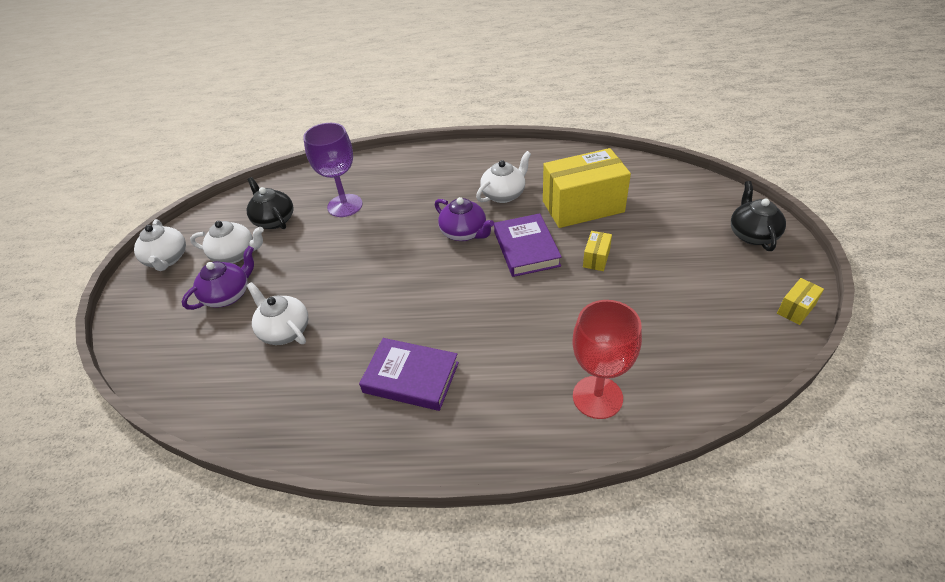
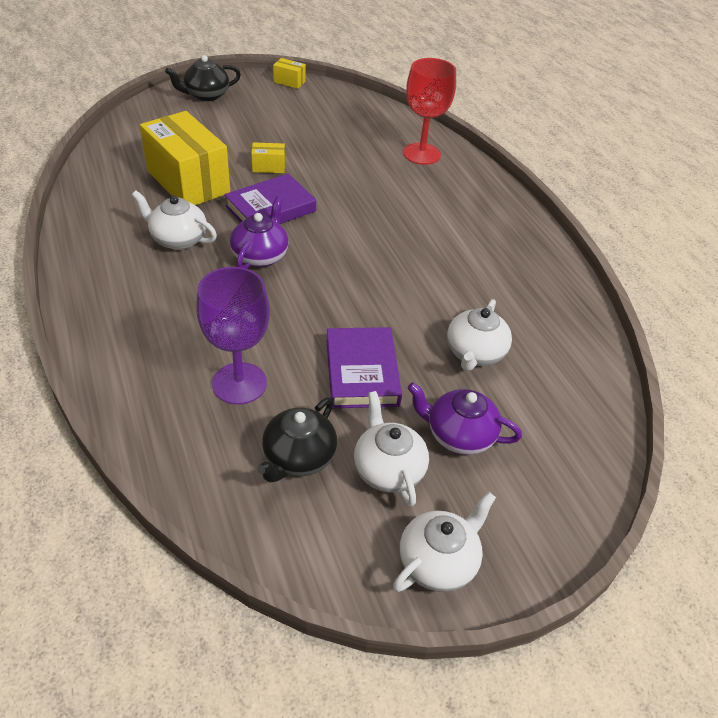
camera: 120 degrees left, 0 degrees up
purple book [359,338,459,411] -> purple book moved to [326,327,402,408]

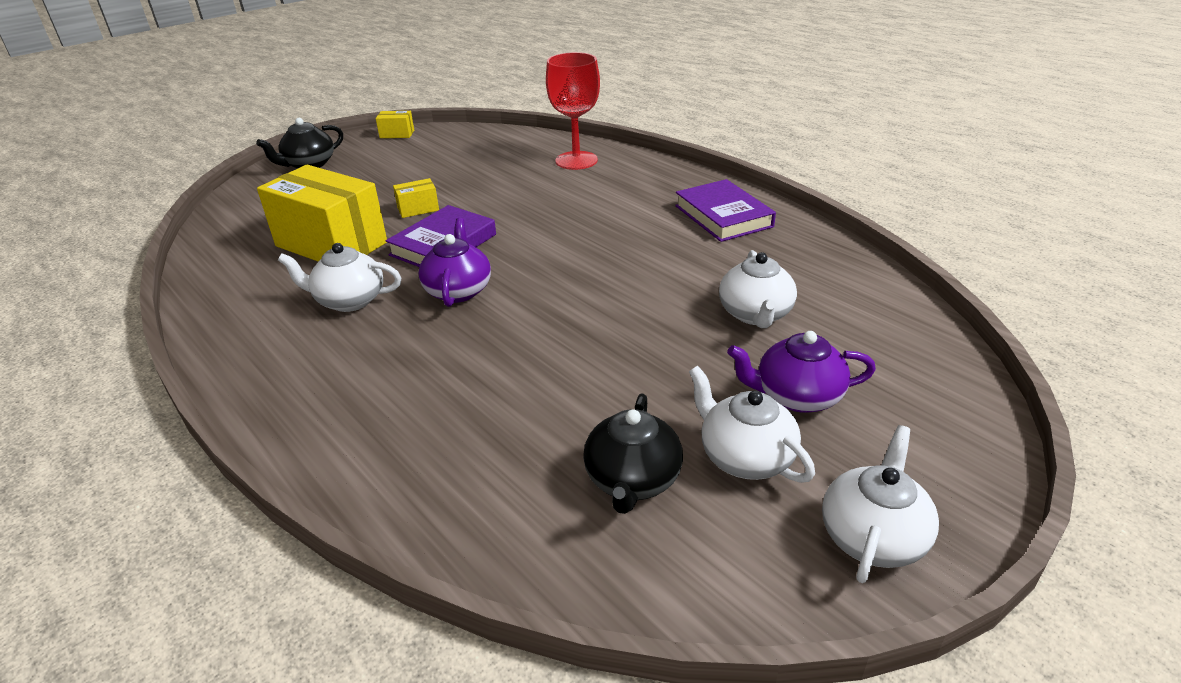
camera: 15 degrees left, 10 degrees down
purple goblet [196,267,270,405] -> none
purple book [326,327,402,408] -> purple book moved to [675,179,776,242]

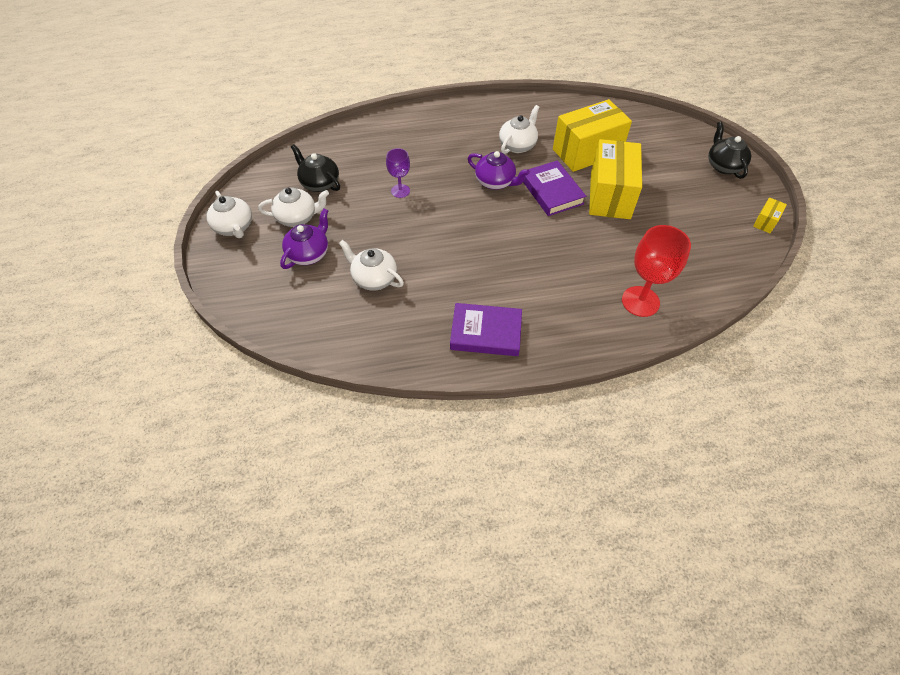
camera: 120 degrees right, 20 degrees up
yellow box [393,178,439,218] -> yellow box [589,139,642,219], size x2.38
none -> purple goblet [386,148,410,198]

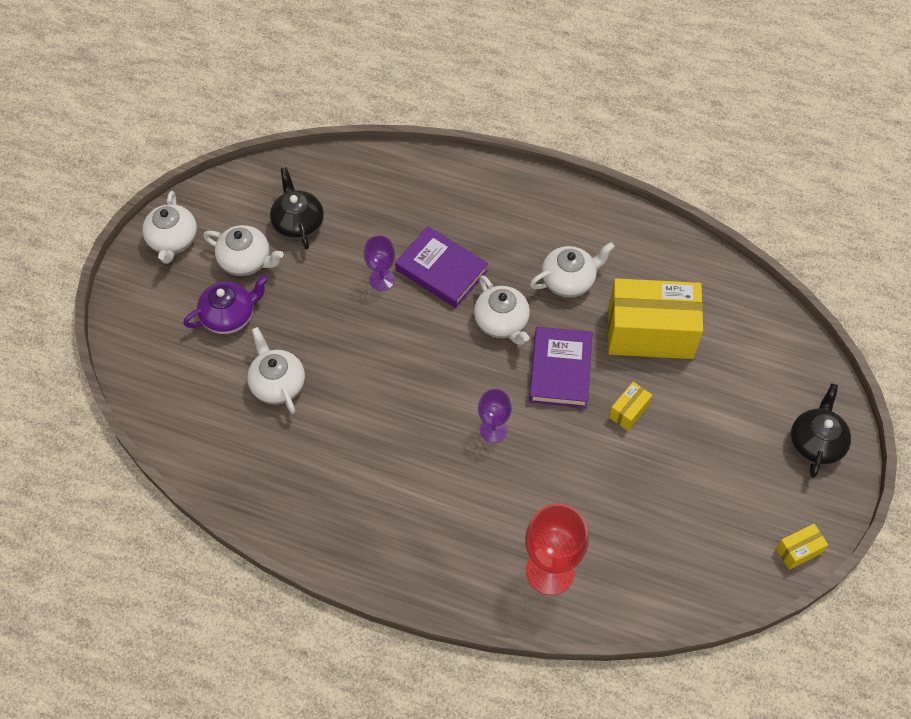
camera: 30 degrees right, 5 degrees up
purple book [450,303,522,356] -> purple book moved to [395,226,488,308]
purple teapot [468,151,530,190] -> white teapot [474,275,530,345]
yellow box [589,139,642,219] -> yellow box [609,382,652,431], size x0.42
none -> purple goblet [478,389,512,443]

